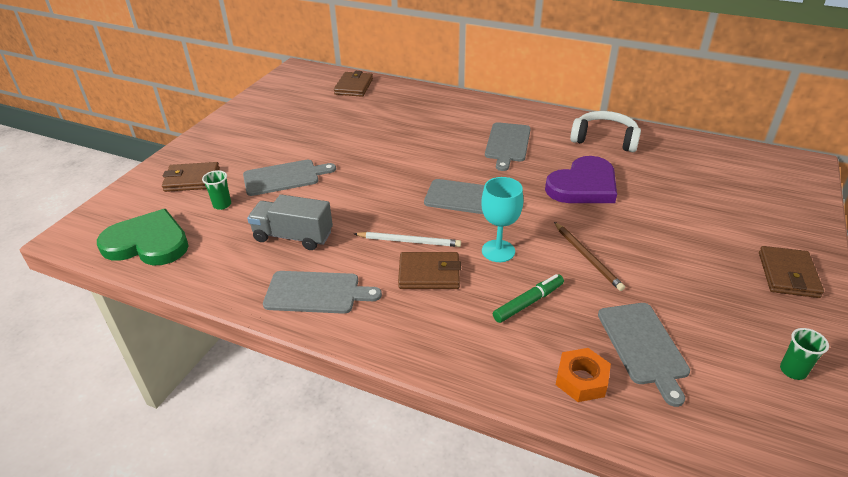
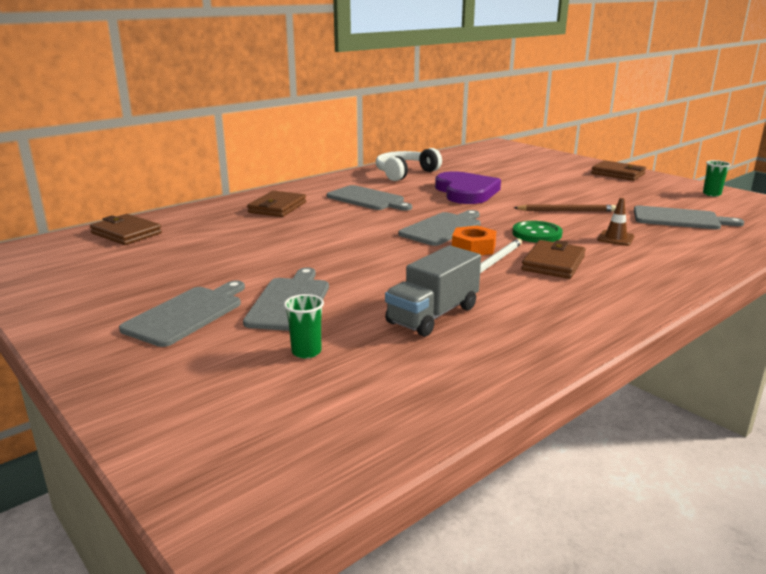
camera: 65 degrees left, 15 degrees down
green heart [97,209,189,265] -> none
brown wallet [162,162,220,192] -> brown wallet moved to [247,191,306,217]
grey cutting board [263,271,382,314] -> grey cutting board moved to [119,280,245,347]
turquoise goblet [482,177,523,262] -> green button [512,221,563,243]
green marker [493,274,564,323] -> brown traffic cone [597,198,634,246]
orange nut [556,348,611,402] -> orange nut moved to [452,225,496,255]

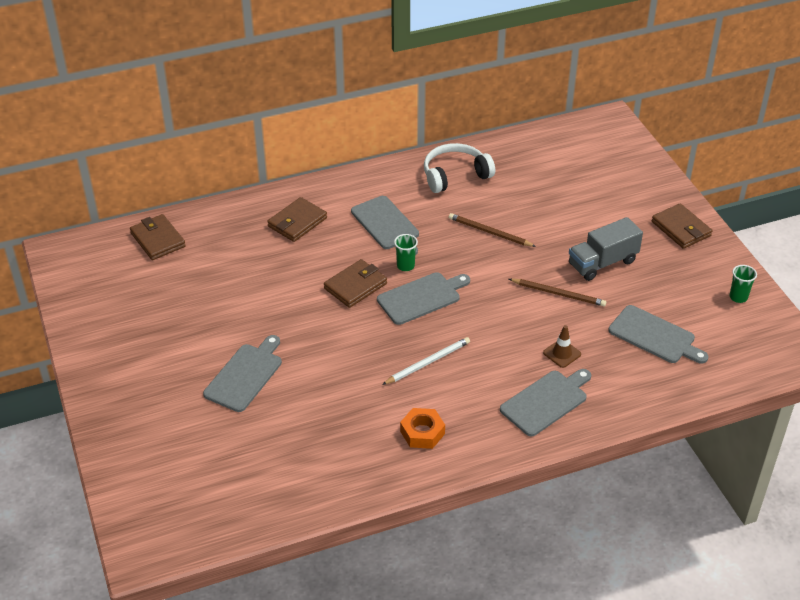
camera: 20 degrees right, 20 degrees up
grey cutting board [119,280,245,347] -> grey cutting board moved to [500,369,591,436]
green cup [284,294,324,358] -> green cup moved to [394,234,418,271]
grey truck [385,245,481,337] -> grey truck moved to [569,217,643,281]
purple heart [435,171,501,204] -> brown pencil [449,213,536,247]
orange nut [452,225,496,255] -> orange nut moved to [400,408,445,449]
green button [512,221,563,243] -> none
brown wallet [521,240,586,279] -> brown wallet moved to [324,259,387,308]

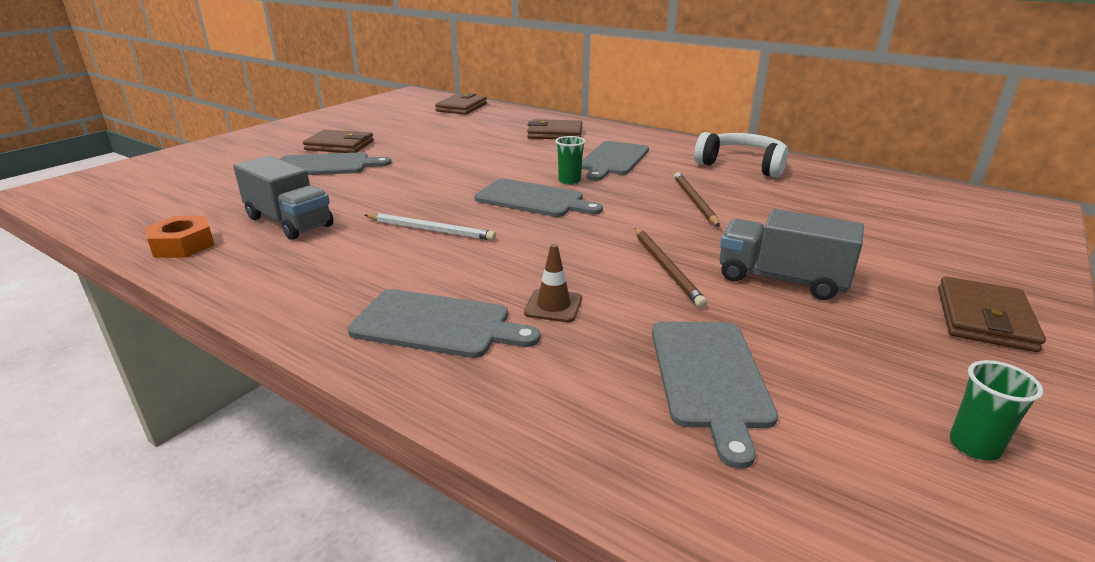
camera: 55 degrees right, 15 degrees down
brown wallet [324,259,387,308] -> brown wallet moved to [303,130,374,153]
orange nut [400,408,445,449] -> orange nut moved to [146,216,215,258]
none -> grey truck [233,155,333,240]

